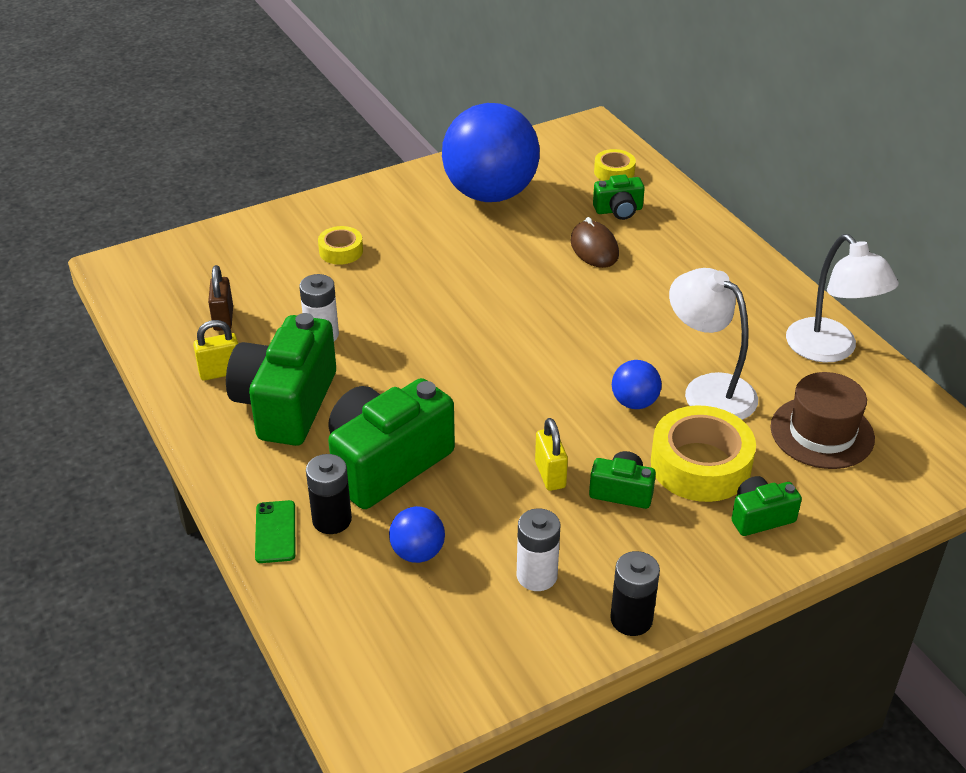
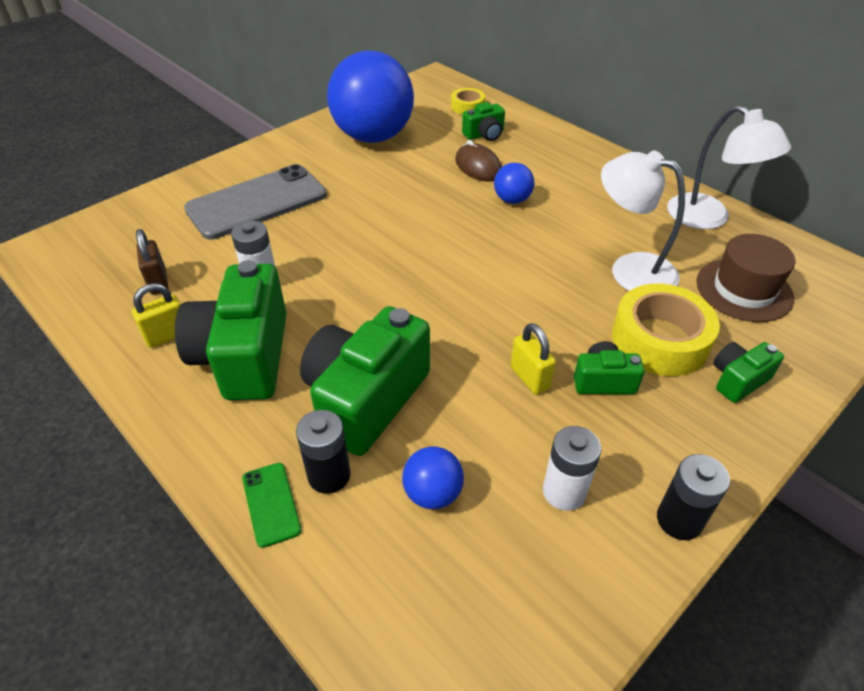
camera: 15 degrees left, 5 degrees up
yellow tape [318,226,363,265] -> grey phone [184,164,327,240]
blue ball [612,360,662,409] -> blue ball moved to [494,163,534,204]

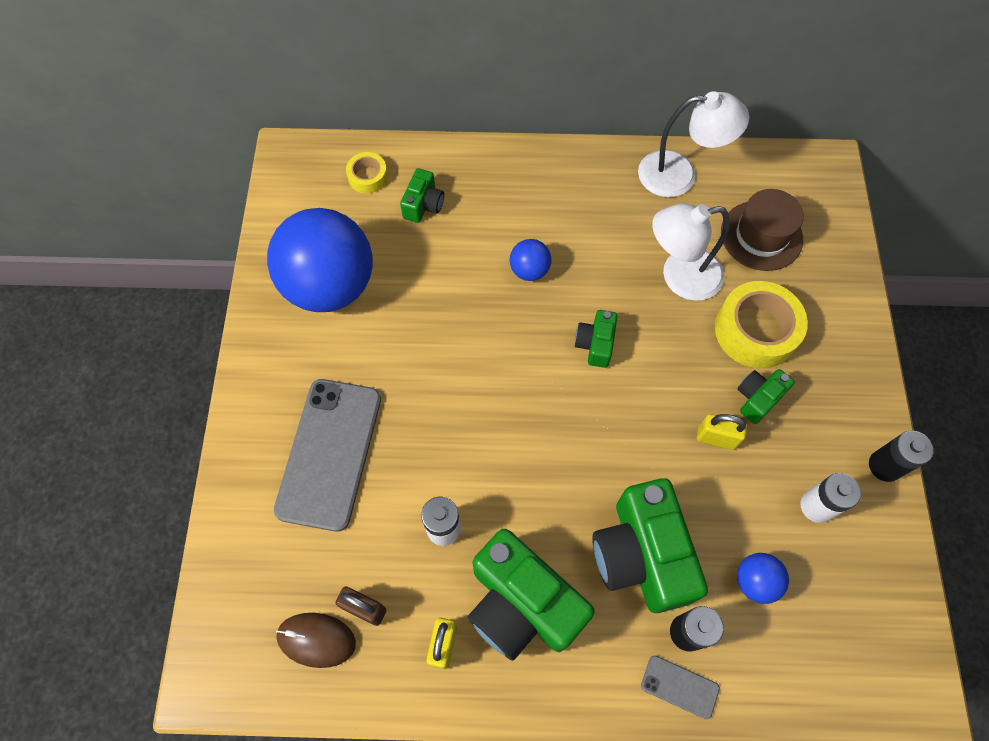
camera: 45 degrees left, 20 degrees up
green phone [242,463,302,548] -> grey phone [641,656,720,719]
brown mouse [455,140,502,181] -> brown mouse moved to [276,613,356,668]
green camera [713,342,784,403] -> green camera moved to [575,310,618,368]

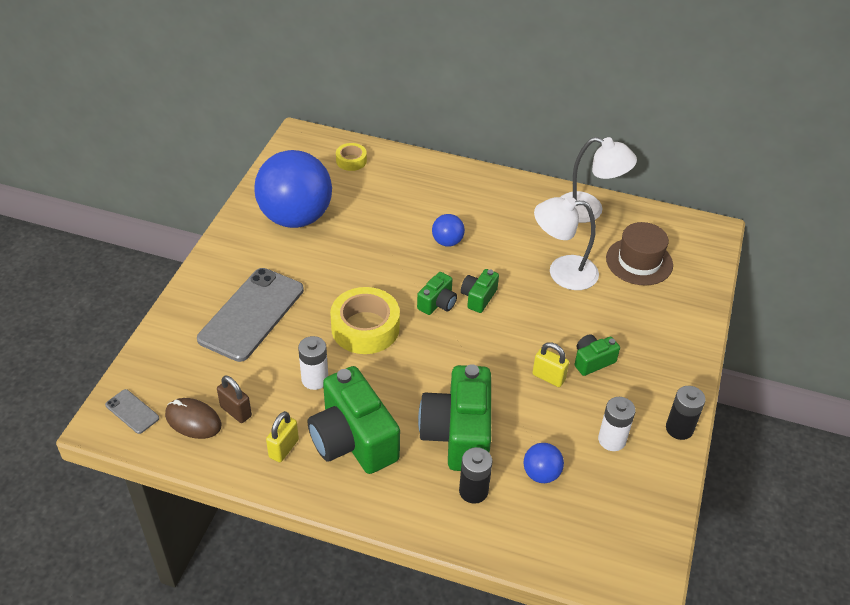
camera: 15 degrees right, 20 degrees down
green camera [400,168,444,223] -> green camera moved to [417,272,457,315]
grey phone [641,656,720,719] -> grey phone moved to [105,389,159,434]
yellow tape [715,281,808,368] -> yellow tape moved to [330,287,400,354]

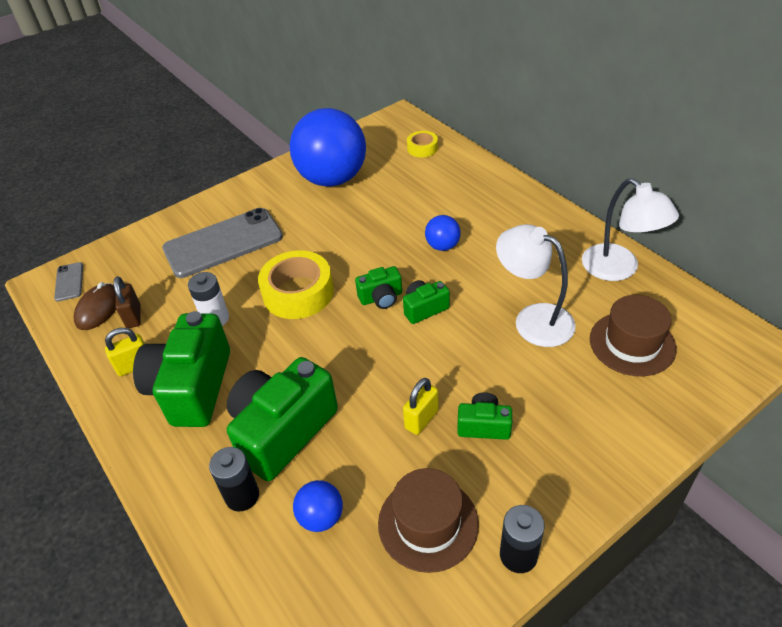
camera: 40 degrees right, 0 degrees up
brown mouse [165,398,222,439] -> brown mouse turned 45 degrees clockwise [74,282,116,330]
yellow padlock [532,342,569,387] -> yellow padlock turned 60 degrees clockwise [403,378,439,435]
white battery [598,397,636,451] -> brown hat [378,468,479,573]

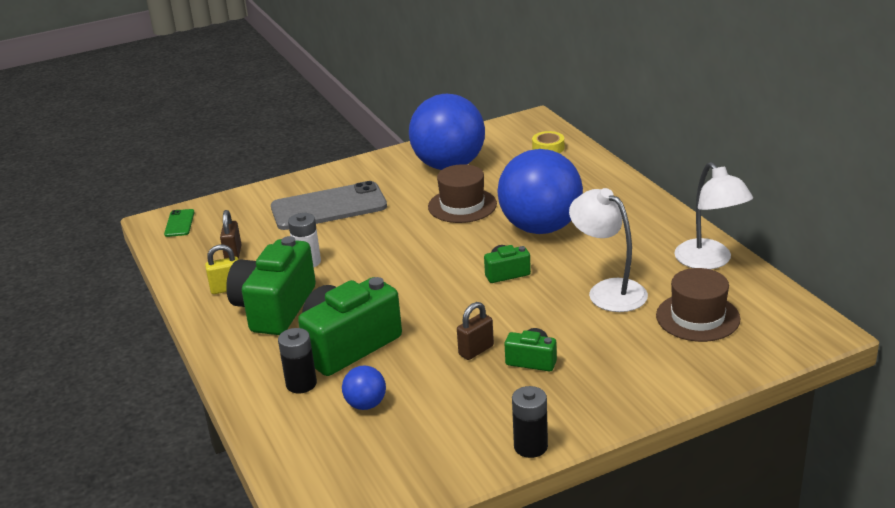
camera: 10 degrees right, 15 degrees down
grey phone [54,262,83,302] -> green phone [164,209,195,237]
brown mouse [74,282,116,330] -> none
yellow tape [258,250,334,319] -> none
green camera [355,266,402,309] -> none
brown hat [378,468,479,573] -> brown hat moved to [428,164,497,223]
yellow padlock [403,378,439,435] -> brown padlock [457,302,494,360]
blue ball [425,215,461,251] -> blue ball [497,149,583,234], size x2.37

